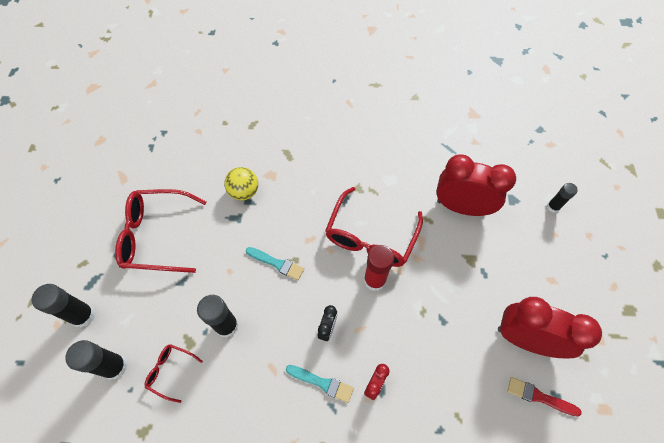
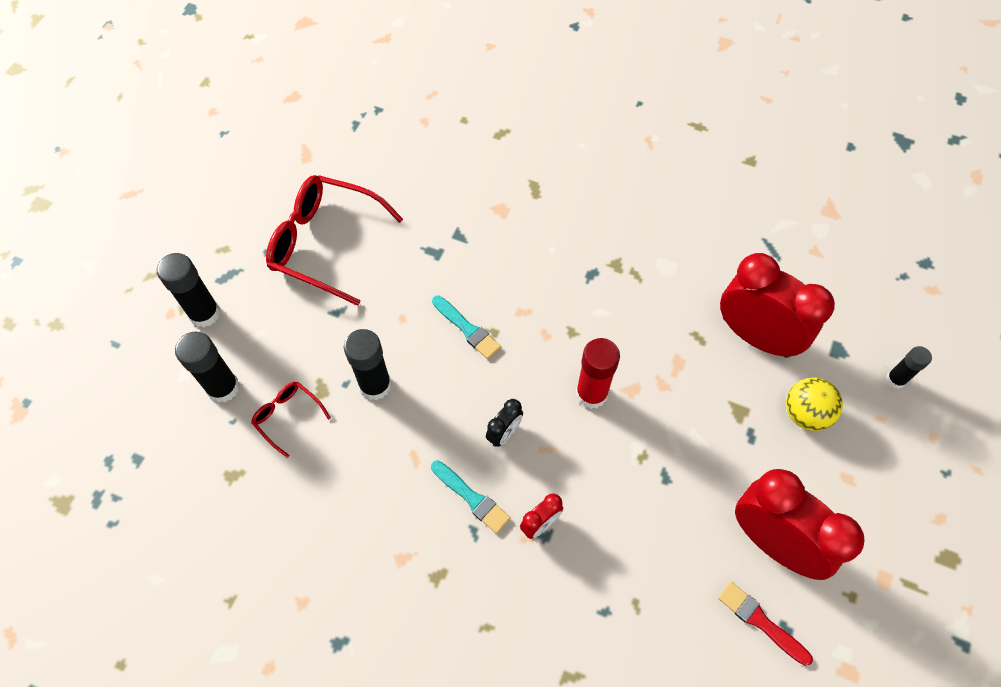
camera: 20 degrees right, 0 degrees up
yellow ball [224,167,258,200] -> yellow ball moved to [786,377,843,431]
red glasses [325,187,423,267] -> none

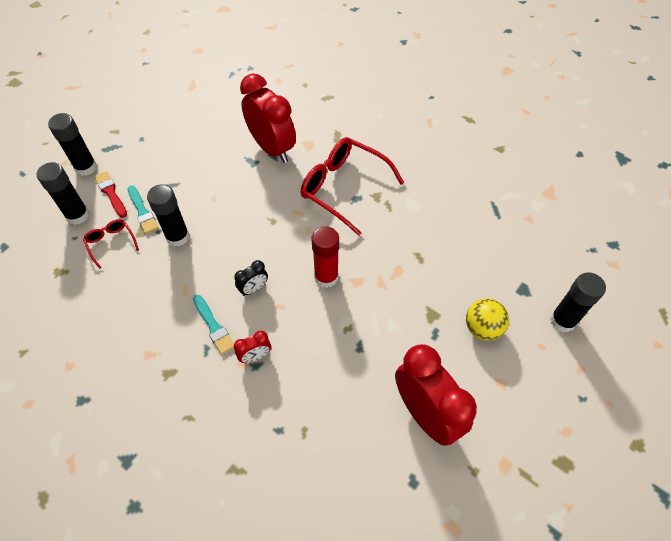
camera: 15 degrees right, 5 degrees down
red glasses [266,175,403,306] -> red glasses moved to [301,137,404,236]
turquoise brush [432,295,501,359] -> turquoise brush moved to [127,186,159,234]
red brush [718,582,813,666] -> red brush moved to [94,171,127,218]
red clock [720,253,835,358] -> red clock moved to [240,73,296,163]
black glue stick [886,346,932,389] -> black glue stick [550,272,606,332], size x1.63

